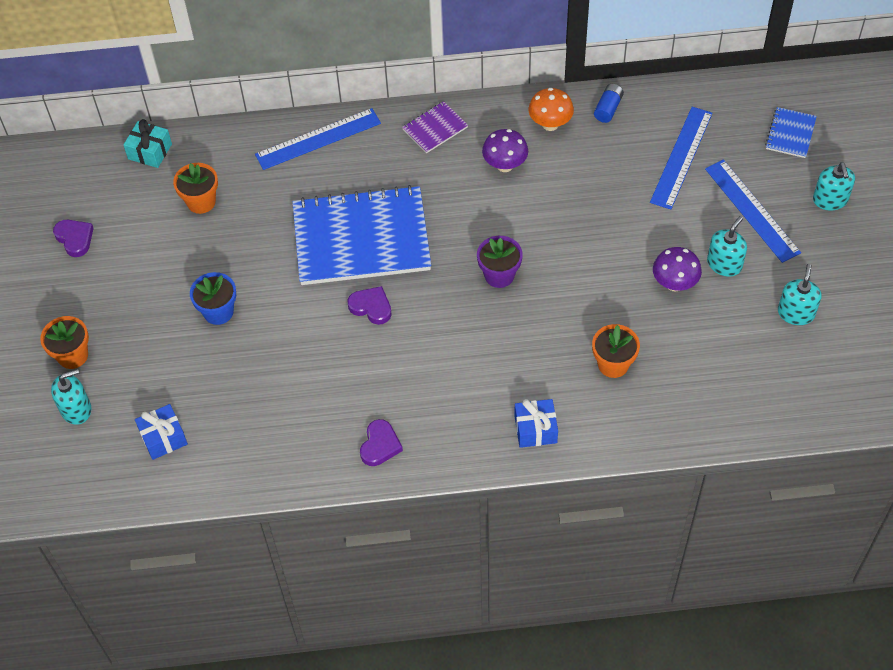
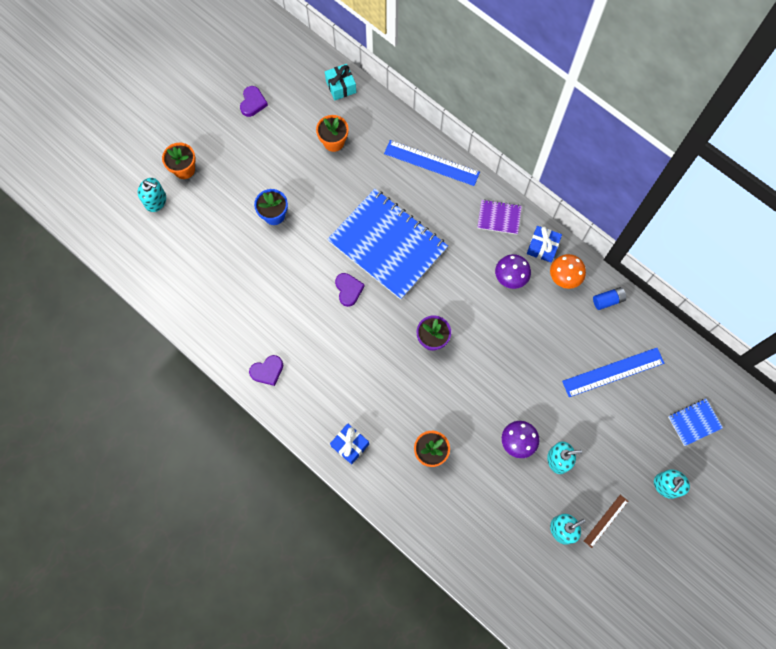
camera: 45 degrees right, 15 degrees up
blue gift [135,404,188,460] -> blue gift moved to [527,226,562,263]
blue ruler [705,160,801,263] -> none
none -> brown ruler [584,494,628,548]

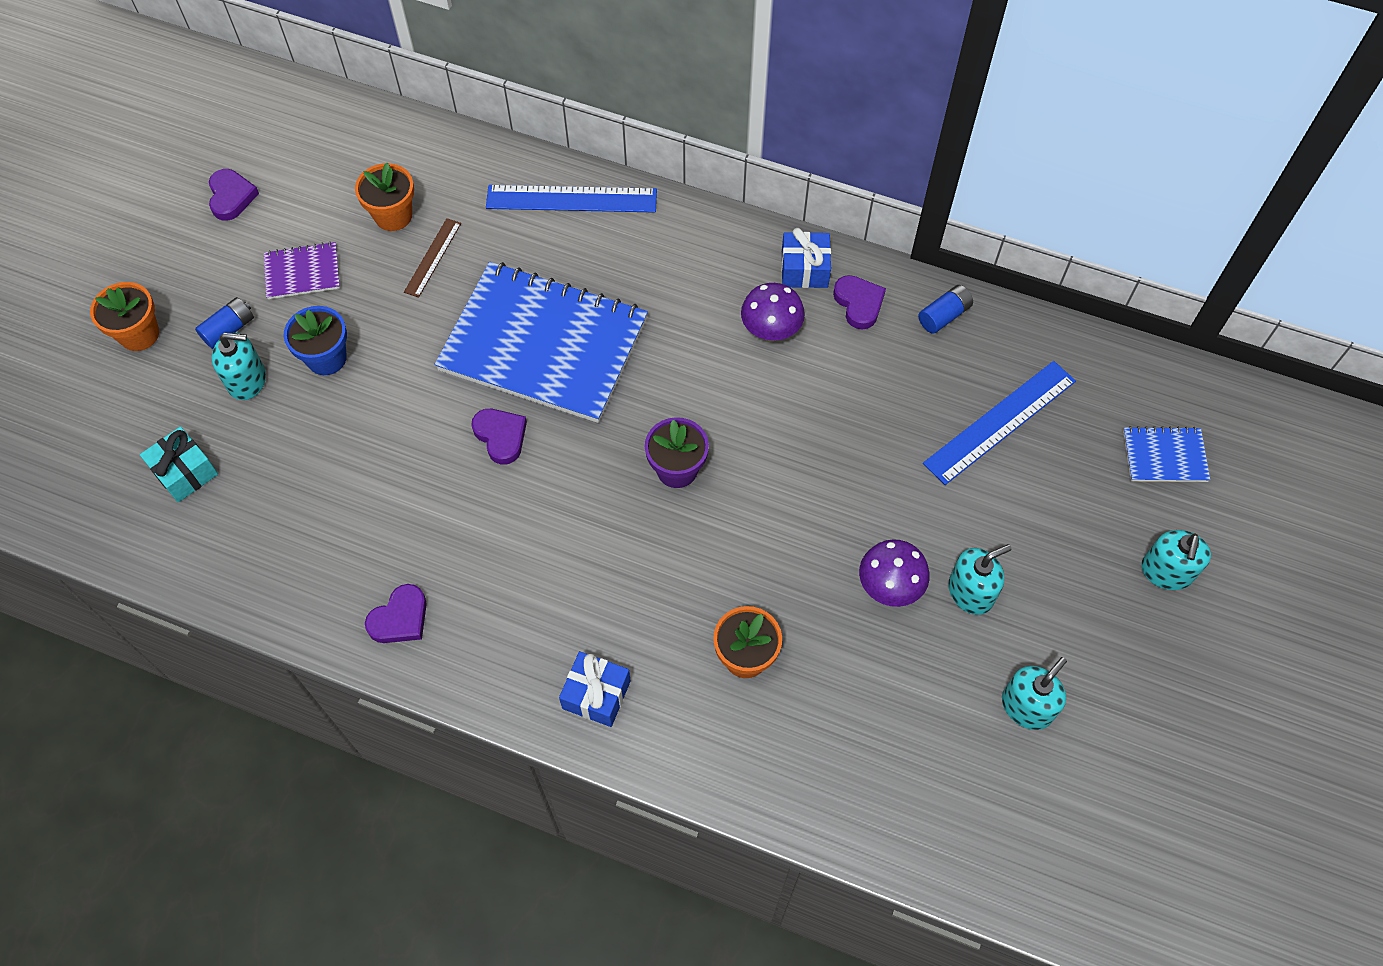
camera: 20 degrees left, 10 degrees down
turquoise soap dispenser [138,178,166,212] -> turquoise soap dispenser moved to [212,333,266,400]
turquoise gift [325,64,356,100] -> turquoise gift moved to [140,427,218,502]
purple notebook [477,200,522,234] -> purple notebook moved to [264,242,340,299]
orange mushroom [550,254,586,289] -> purple heart [833,275,886,330]
brown ruler [584,494,628,548] -> brown ruler moved to [404,218,461,298]
blue notebook [668,399,723,446] -> blue notebook turned 45 degrees clockwise [1123,426,1210,482]
none -> blue battery [195,297,254,349]

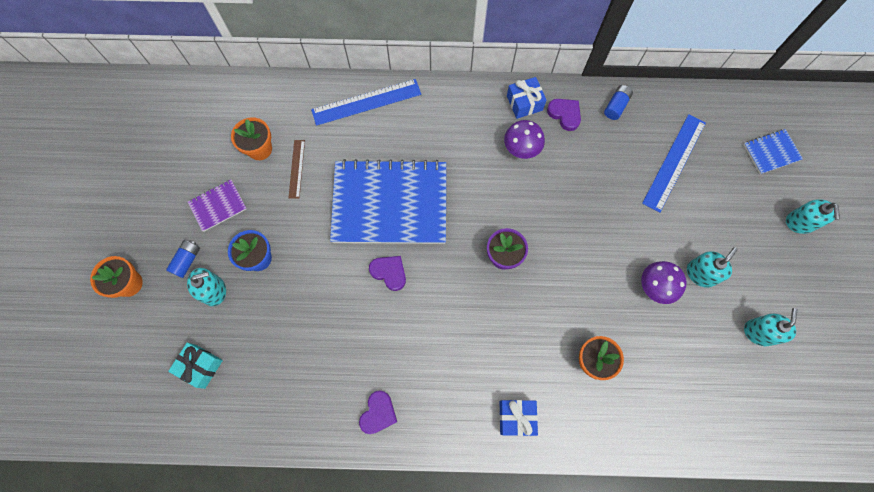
camera: 20 degrees left, 10 degrees up
purple heart [209,169,259,221] -> none

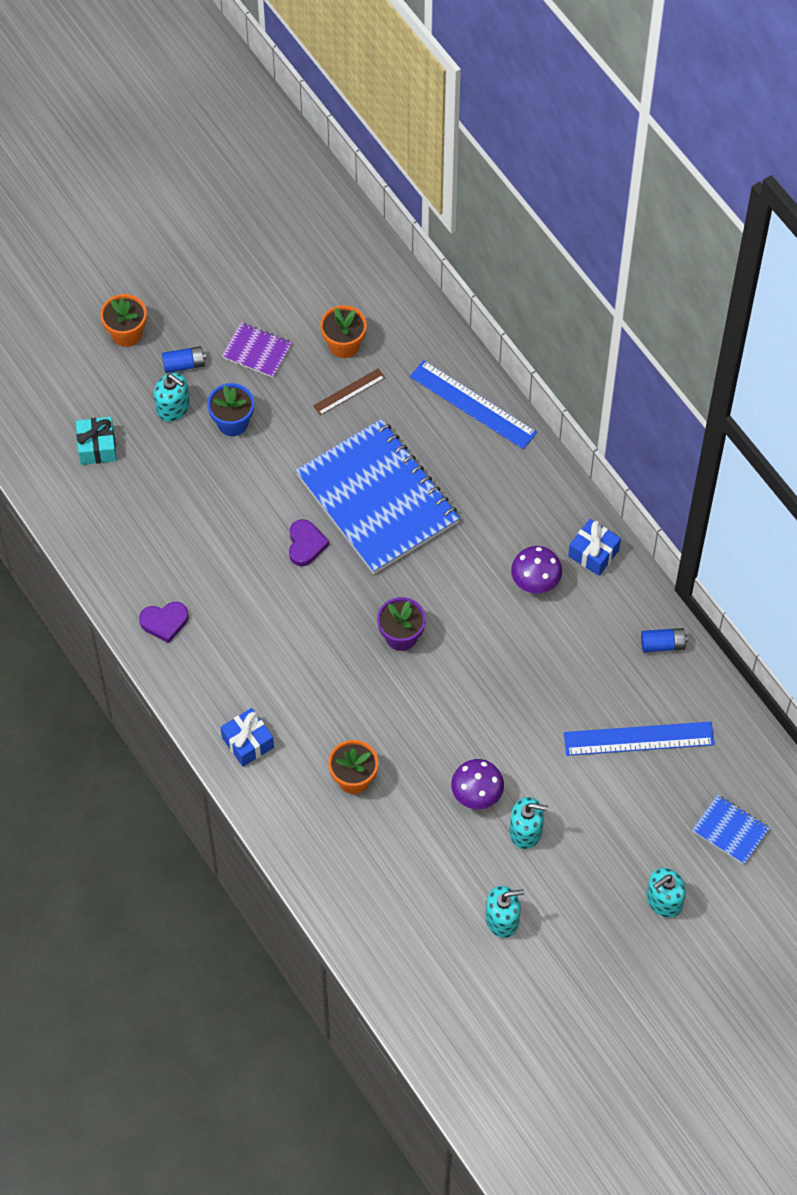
camera: 55 degrees right, 10 degrees down
purple heart [547,99,581,131] -> none

